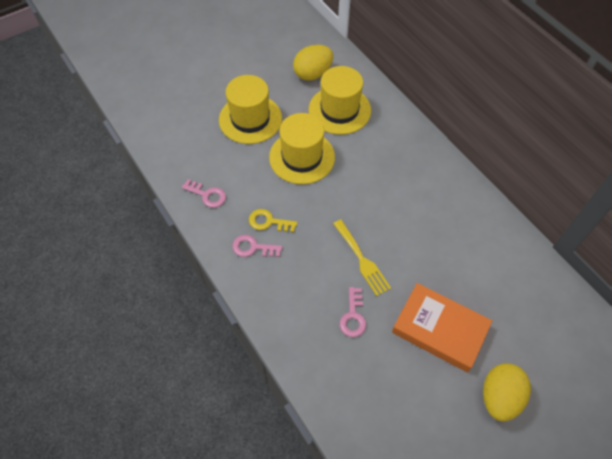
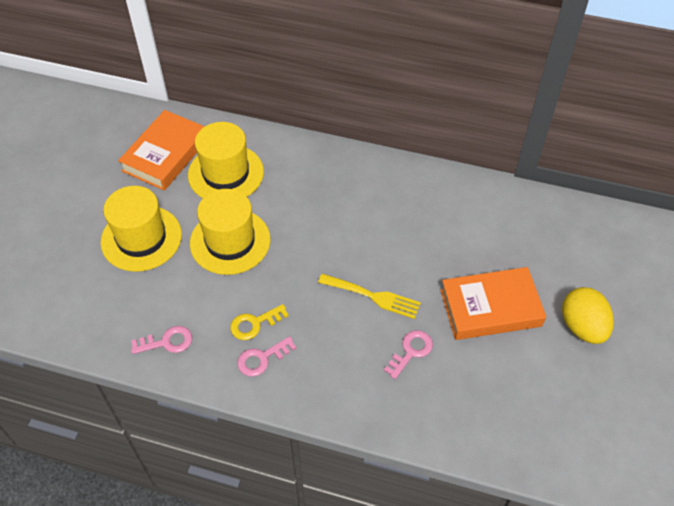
camera: 40 degrees left, 5 degrees down
yellow egg [293,45,333,81] -> orange book [118,110,205,191]
pink key [339,287,366,337] -> pink key turned 105 degrees counterclockwise [384,330,433,379]

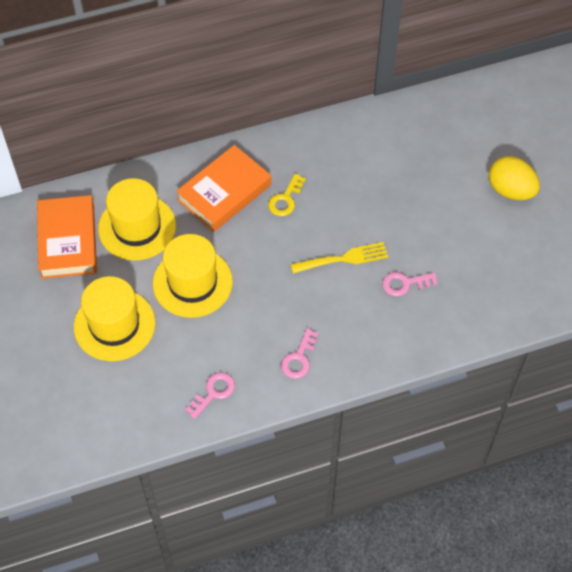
camera: 35 degrees left, 5 degrees up
yellow key [230,304,289,340] -> yellow key moved to [268,174,306,216]
pink key [384,330,433,379] -> pink key turned 105 degrees counterclockwise [382,272,438,296]
orange book [440,267,546,340] -> orange book moved to [176,145,271,232]

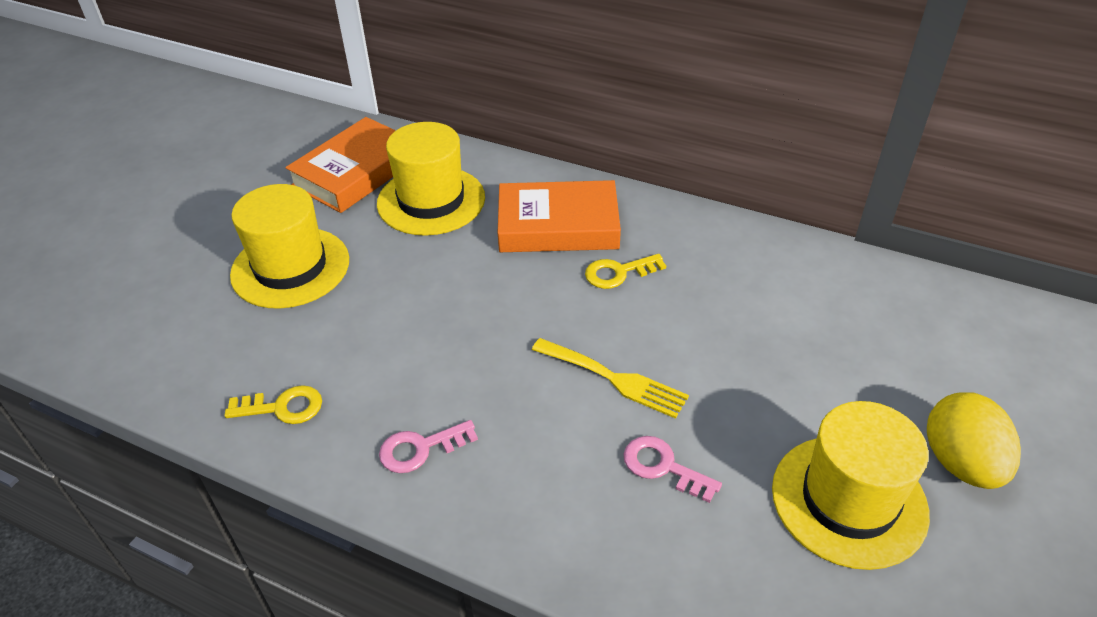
camera: 45 degrees right, 15 degrees down
yellow hat [153,234,233,318] -> yellow hat moved to [772,401,930,570]
pink key [185,372,235,419] -> yellow key [224,385,322,424]

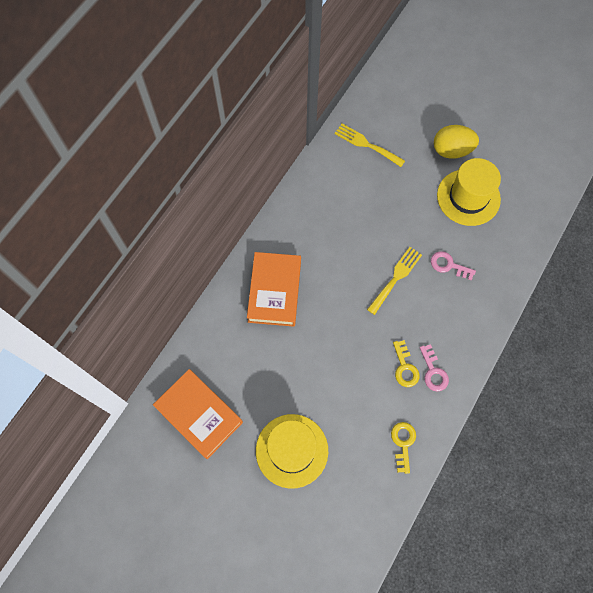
camera: 85 degrees left, 25 degrees up
yellow hat [377,122,485,236] -> none
yellow key [585,254,666,289] -> yellow key moved to [393,340,419,387]
pink key [624,436,722,503] -> pink key turned 75 degrees clockwise [431,251,476,280]
none -> yellow fork [335,124,405,167]

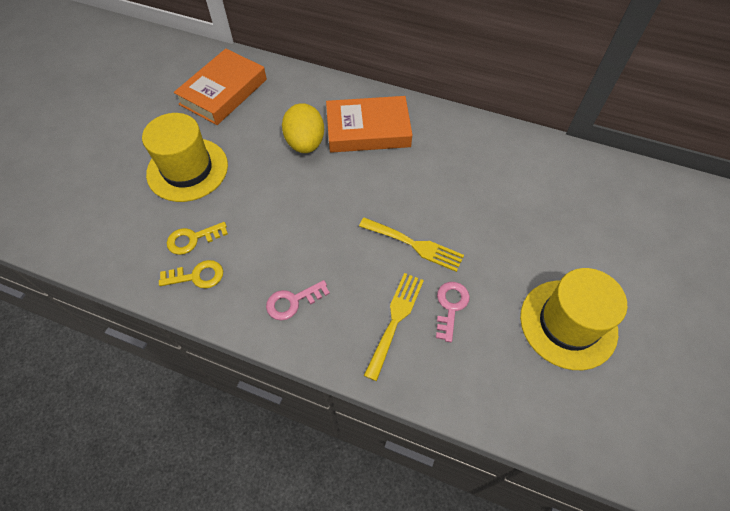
camera: 80 degrees right, 10 degrees down
yellow fork [335,124,405,167] -> yellow fork moved to [364,273,424,381]
yellow key [393,340,419,387] -> yellow key moved to [167,222,228,255]
yellow egg [434,125,479,159] -> yellow egg moved to [282,103,324,153]

